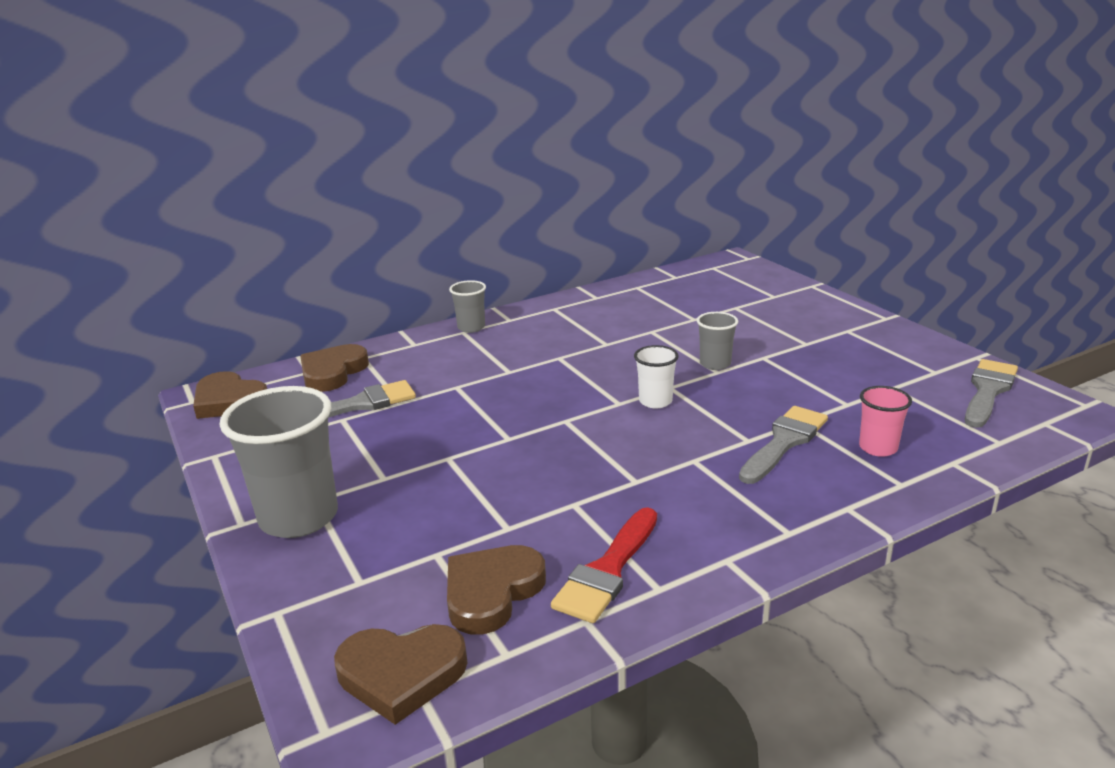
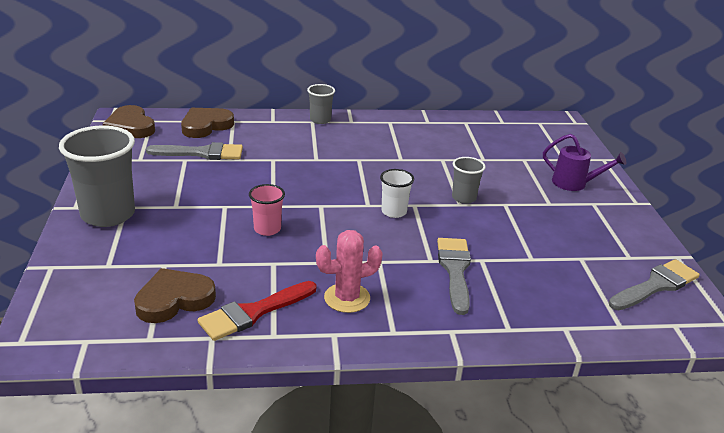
camera: 20 degrees right, 5 degrees up
brown heart [334,624,468,725] -> none
grey brush [739,406,828,484] -> grey brush turned 60 degrees counterclockwise [437,238,471,315]
pink cup [859,386,912,457] -> pink cup moved to [249,184,285,236]
none -> pink cactus [316,230,383,313]
none -> purple watering can [543,134,627,191]

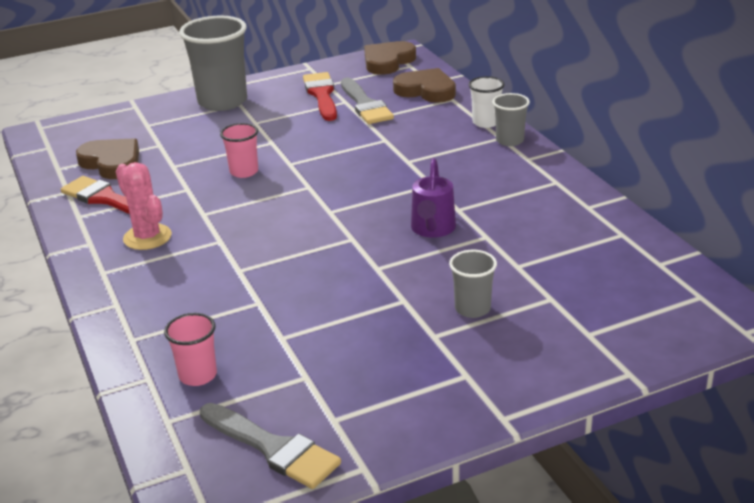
camera: 75 degrees right, 0 degrees up
white cup [380,169,414,218] -> white cup moved to [469,76,504,128]
grey brush [437,238,471,315] -> none
grey cup [452,157,486,204] -> grey cup moved to [449,250,497,318]
purple watering can [543,134,627,191] -> purple watering can moved to [411,158,456,238]
none -> pink cup [164,313,217,386]
none -> red brush [303,72,337,121]

